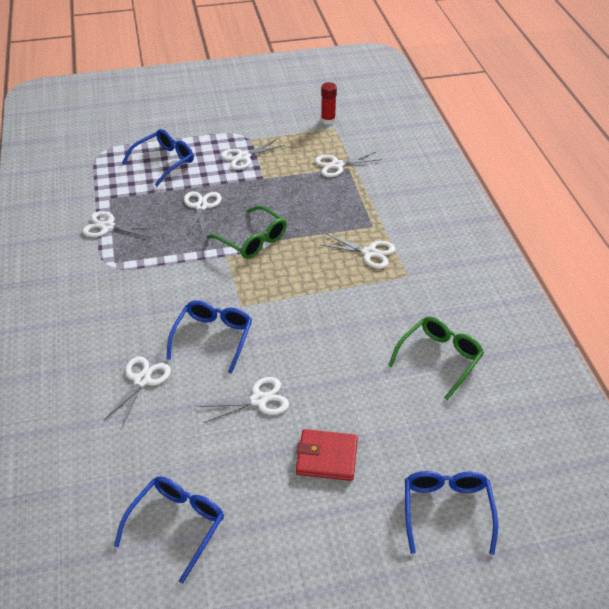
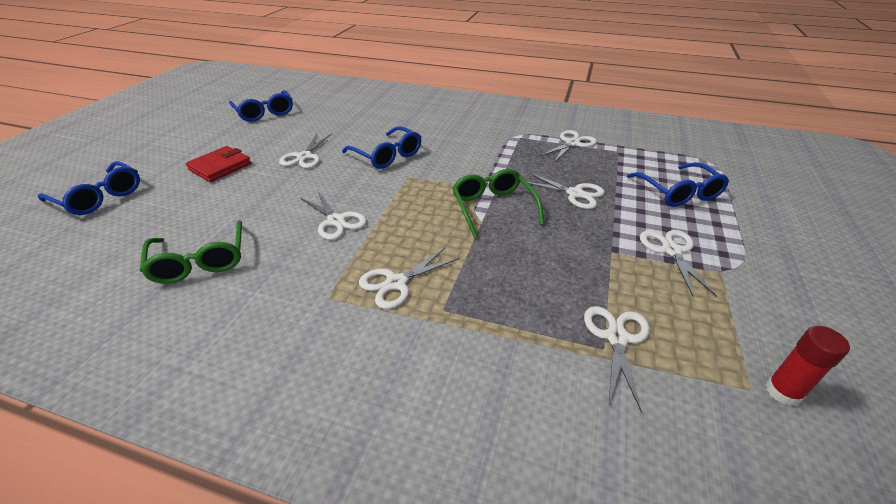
camera: 120 degrees right, 5 degrees down
white scissors [104,356,171,427] -> white scissors moved to [300,190,367,240]
green glasses [206,206,287,259] -> green glasses turned 90 degrees clockwise [452,169,544,238]

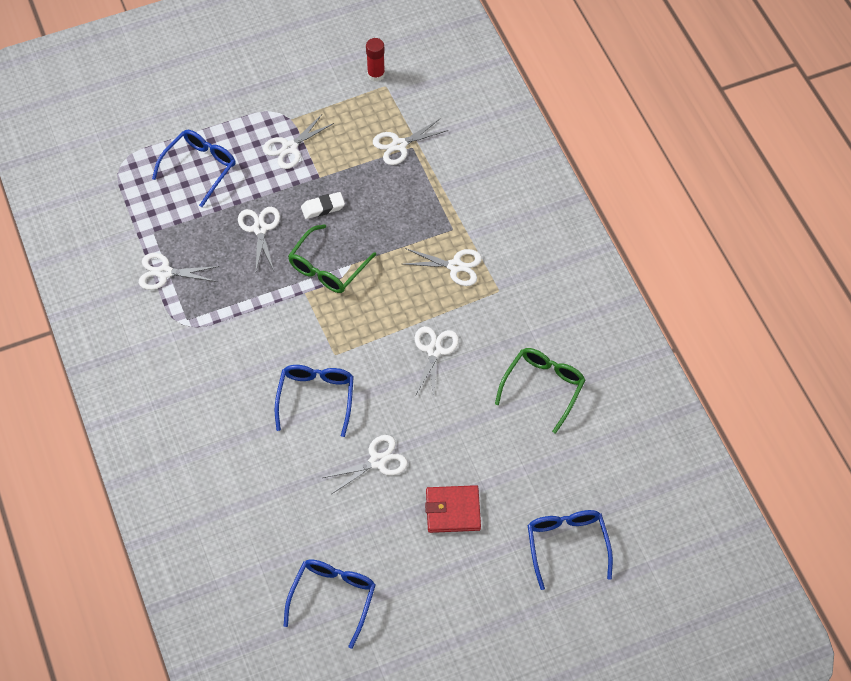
camera: 130 degrees left, 20 degrees up
none -> white eraser [301,192,345,219]

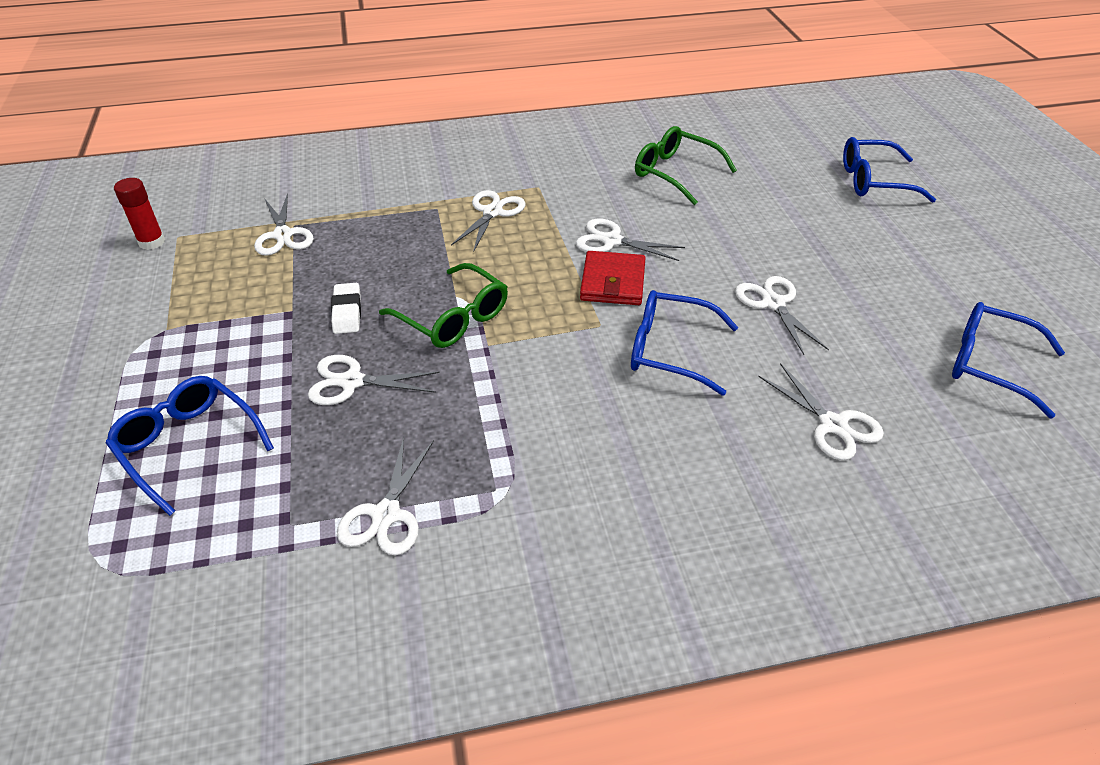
camera: 80 degrees left, 15 degrees down
white scissors [263,114,334,169] -> white scissors moved to [758,363,884,461]
red wallet [425,485,481,533] -> red wallet moved to [580,251,646,305]

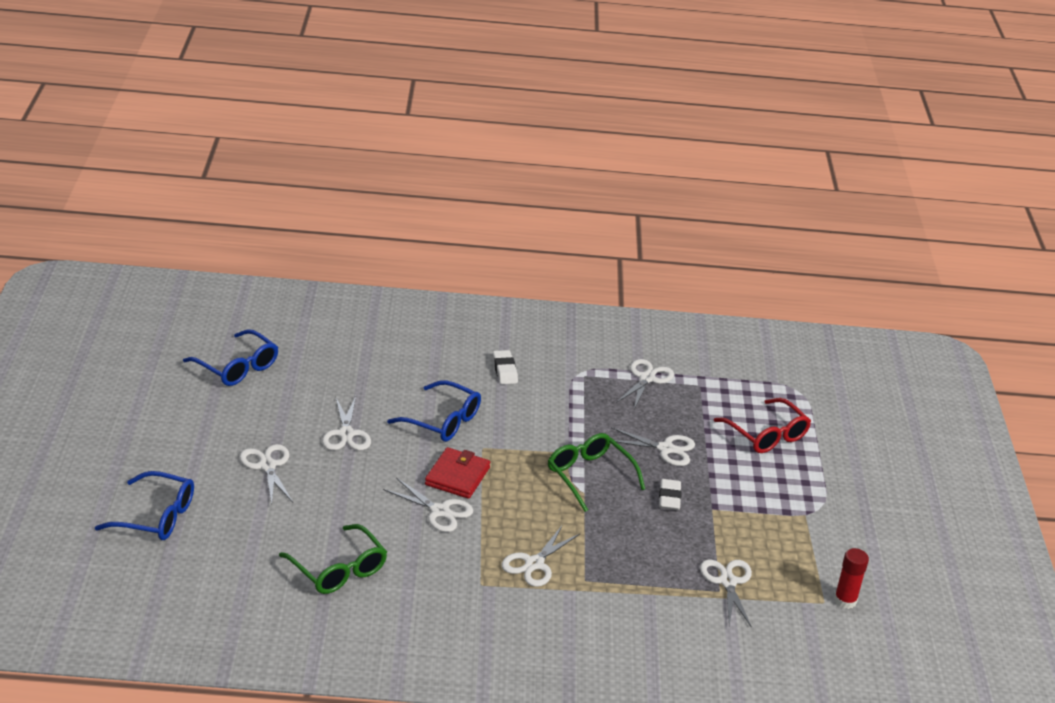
camera: 170 degrees left, 10 degrees down
blue glasses [106,376,274,516] -> red glasses [714,398,811,453]
white scissors [758,363,884,461] -> white scissors moved to [239,444,293,505]
none -> white eraser [493,350,518,384]

